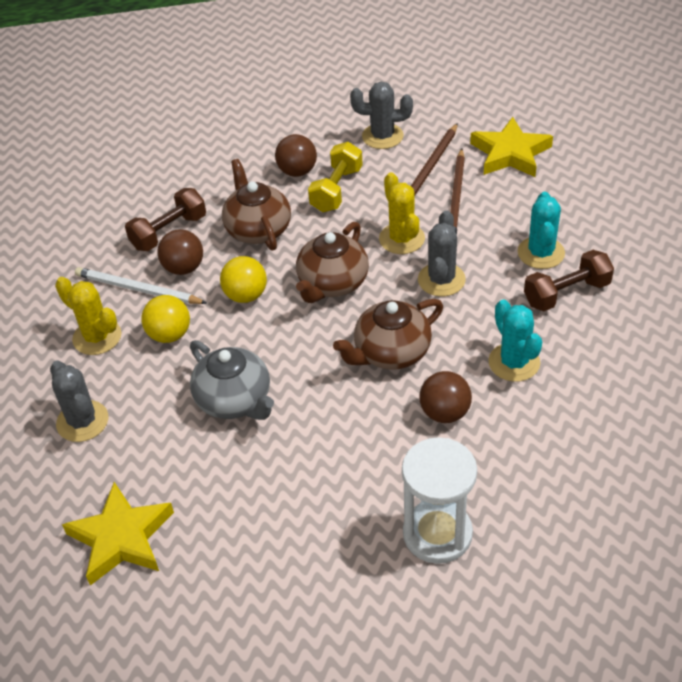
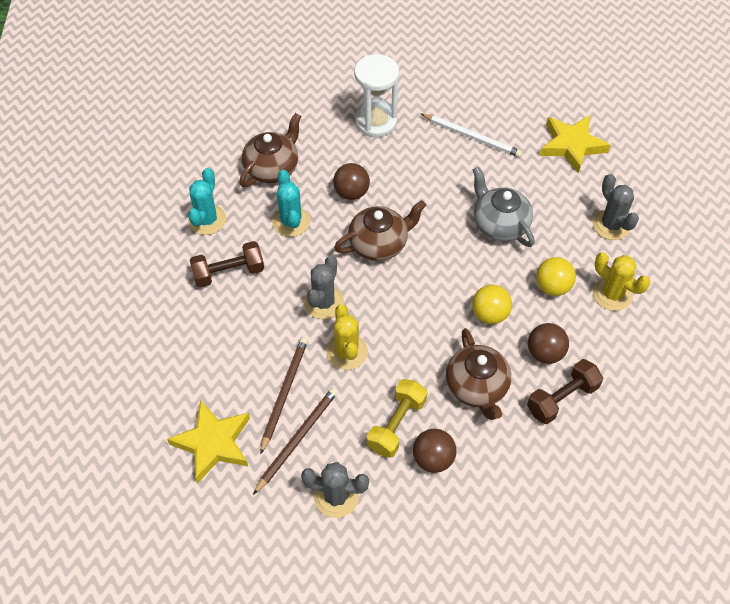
camera: 175 degrees left, 10 degrees up
white pencil [75,267,207,304] -> white pencil moved to [421,114,523,157]
brown teapot [296,222,369,303] -> brown teapot moved to [239,113,301,187]
turquoise cactus [518,192,565,269] -> turquoise cactus moved to [188,168,226,235]

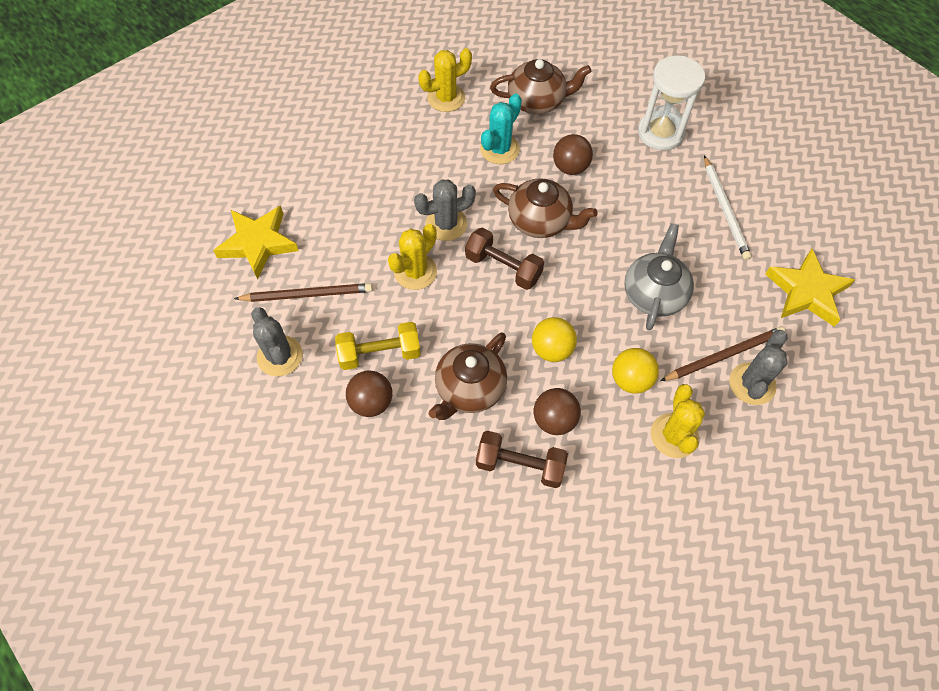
camera: 50 degrees right, 5 degrees up
turquoise cactus [188,168,226,235] -> yellow cactus [418,48,472,112]
brown dumbbell [190,241,264,288] -> brown dumbbell moved to [465,228,544,290]
brown pencil [260,337,308,454] -> brown pencil moved to [660,326,785,381]

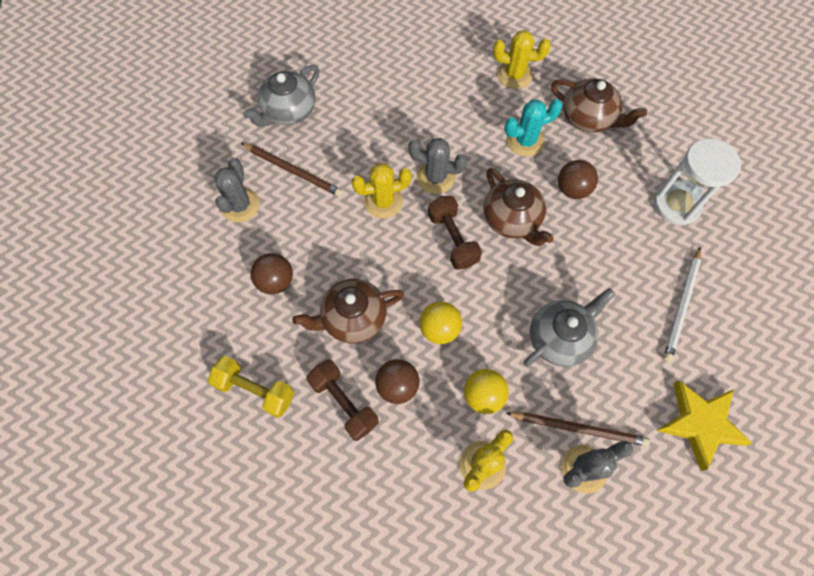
camera: 35 degrees right, 5 degrees up
yellow star [213,206,299,280] -> grey teapot [243,65,320,127]
yellow dumbbell [335,322,421,370] -> yellow dumbbell moved to [208,356,294,418]

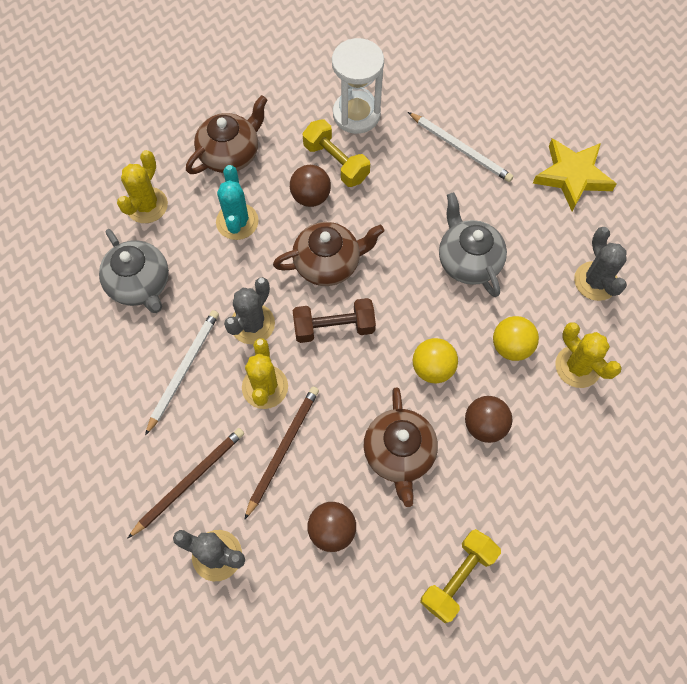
camera: 75 degrees left, 0 degrees up
grey teapot [243,65,320,127] -> grey teapot moved to [99,229,169,313]
brown dumbbell [306,359,379,441] -> none
brown pencil [506,412,650,446] -> brown pencil moved to [244,386,319,520]
none -> white pencil [145,310,219,436]
none -> yellow dumbbell [302,119,370,187]

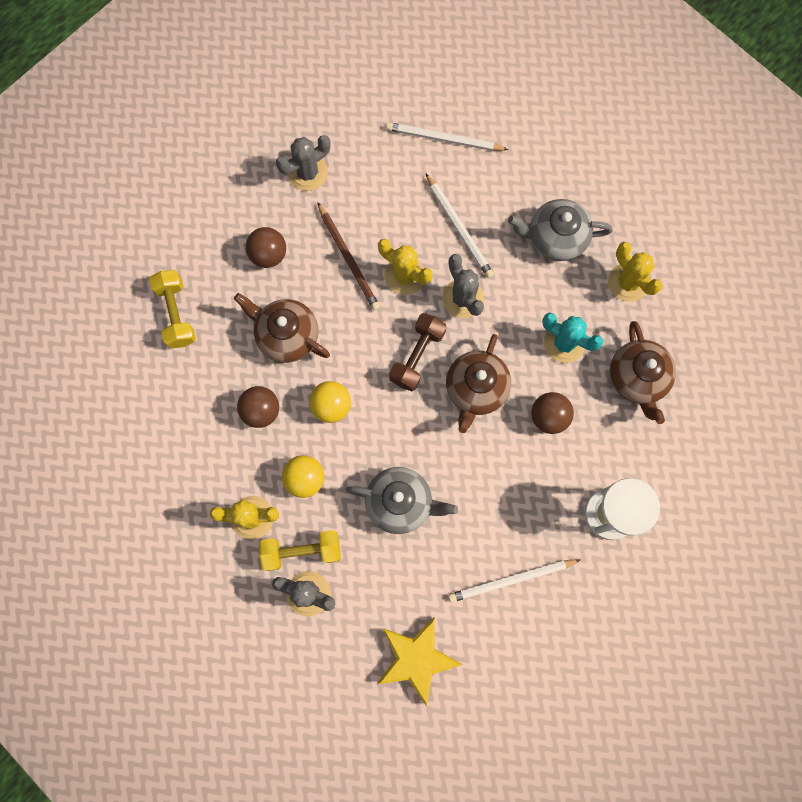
camera: 125 degrees right, 10 degrees up
brown pencil [127,428,244,539] -> none
yellow dumbbell [302,119,370,187] -> yellow dumbbell moved to [259,530,341,571]
none -> white pencil [386,122,509,151]

